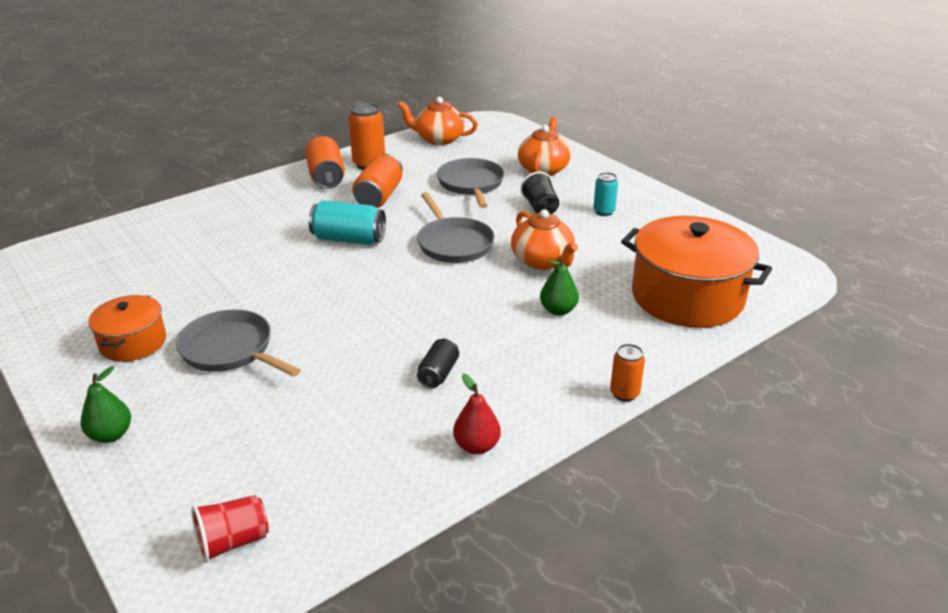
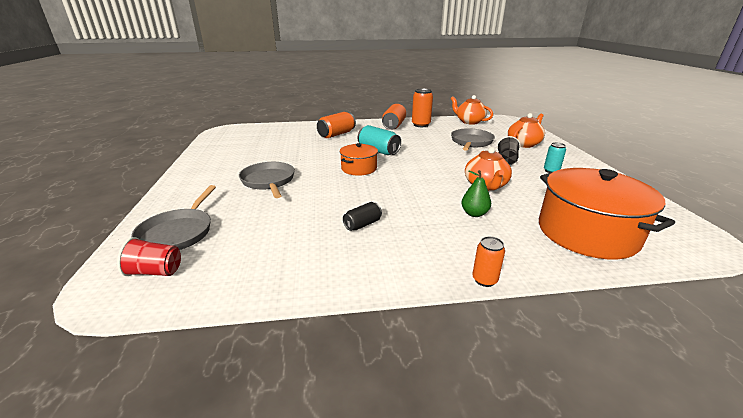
camera: 30 degrees right, 5 degrees down
green pear [81,366,131,443] -> none
orange pot [88,295,166,362] -> orange pot moved to [340,143,378,176]
orange can [352,154,403,208] -> orange can moved to [317,112,356,138]
grey pan [417,192,495,263] -> grey pan moved to [131,185,216,250]
red pear [453,374,501,454] -> none

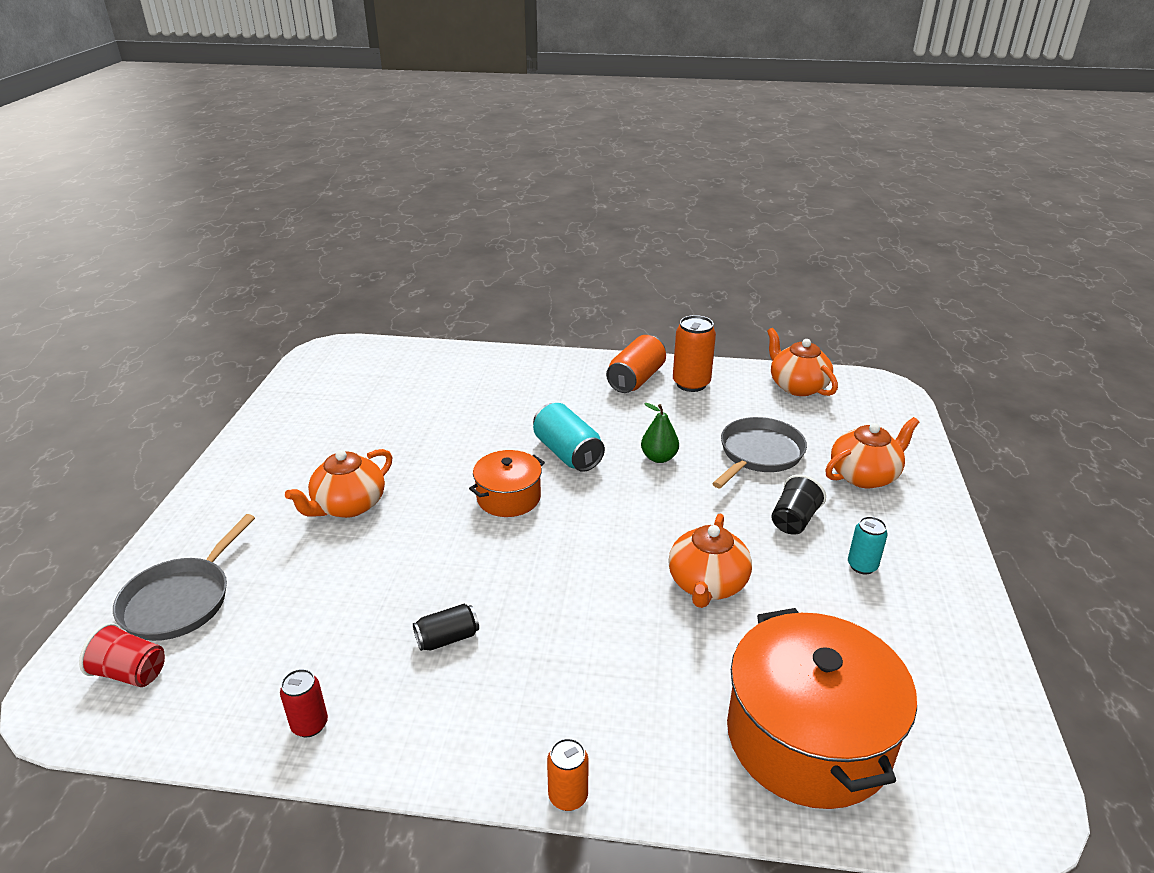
camera: 15 degrees right, 5 degrees up
grey pan [239,162,295,198] -> orange teapot [285,449,392,518]
orange can [317,112,356,138] -> none
green pear [461,170,491,217] -> green pear moved to [641,403,679,463]
none -> red can [280,669,328,737]

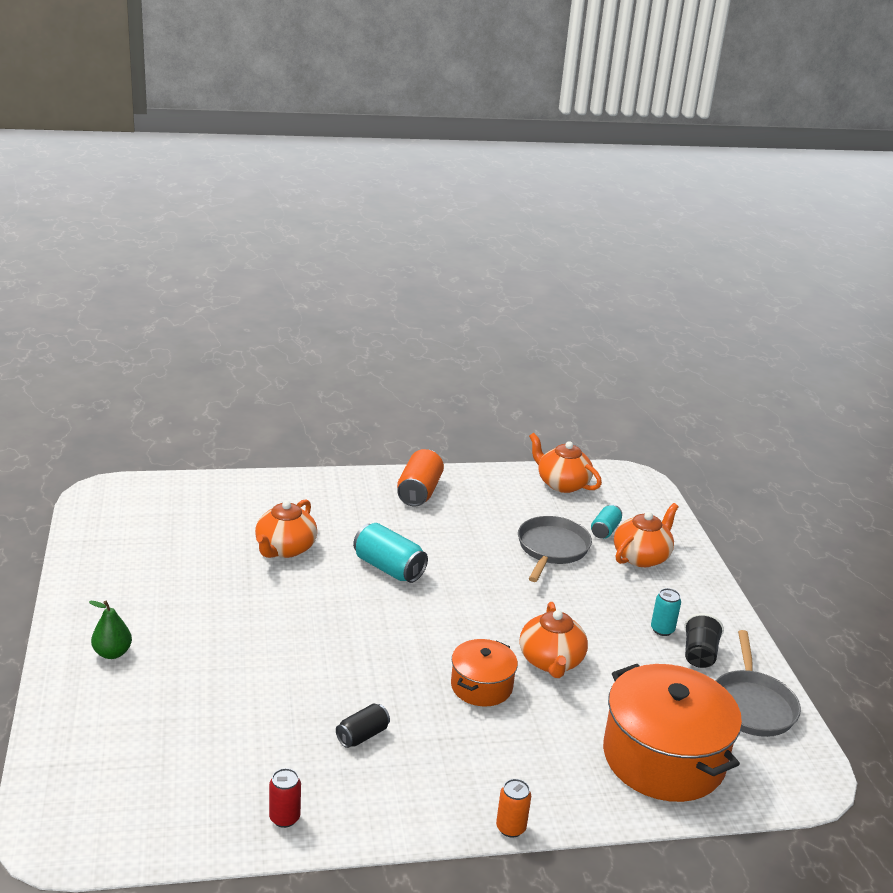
camera: 20 degrees left, 5 degrees down
red cup [79,623,165,687] -> none
grey pan [113,514,255,641] -> grey pan moved to [715,630,801,737]
orange teapot [285,449,392,518] -> orange teapot moved to [255,499,317,558]
orange pot [469,450,545,517] -> orange pot moved to [451,639,518,707]
green pear [641,403,679,463] -> green pear moved to [89,601,132,659]
orange can [673,315,716,392] -> none
black cup [771,474,826,535] -> black cup moved to [684,613,724,668]
none -> turquoise can [591,504,622,539]

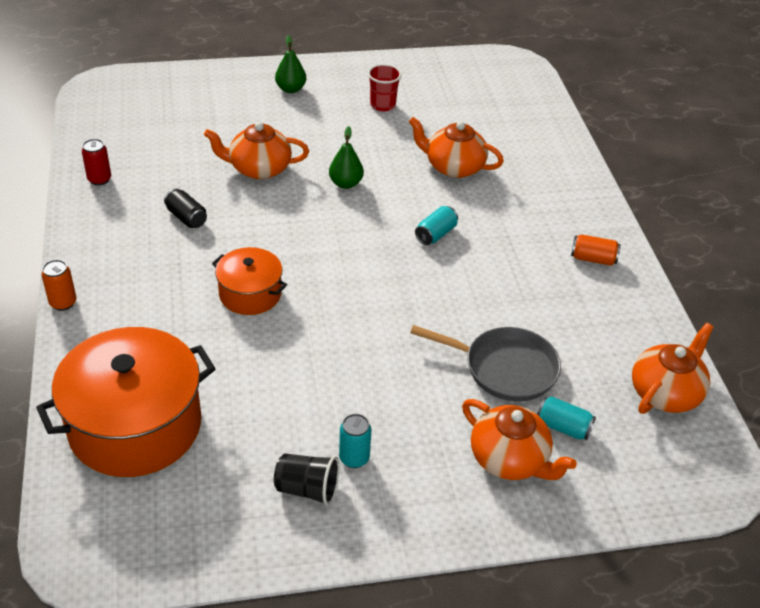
camera: 90 degrees right, 15 degrees up
turquoise can [353,523,428,583] -> turquoise can [415,206,458,245], size x0.60
orange can [397,449,444,506] -> orange can [571,235,621,266], size x0.60
orange teapot [520,602,588,678] -> orange teapot moved to [204,122,309,180]
grey pan [715,630,801,737] -> none
none -> green pear [329,126,364,189]
none -> red cup [368,64,402,112]

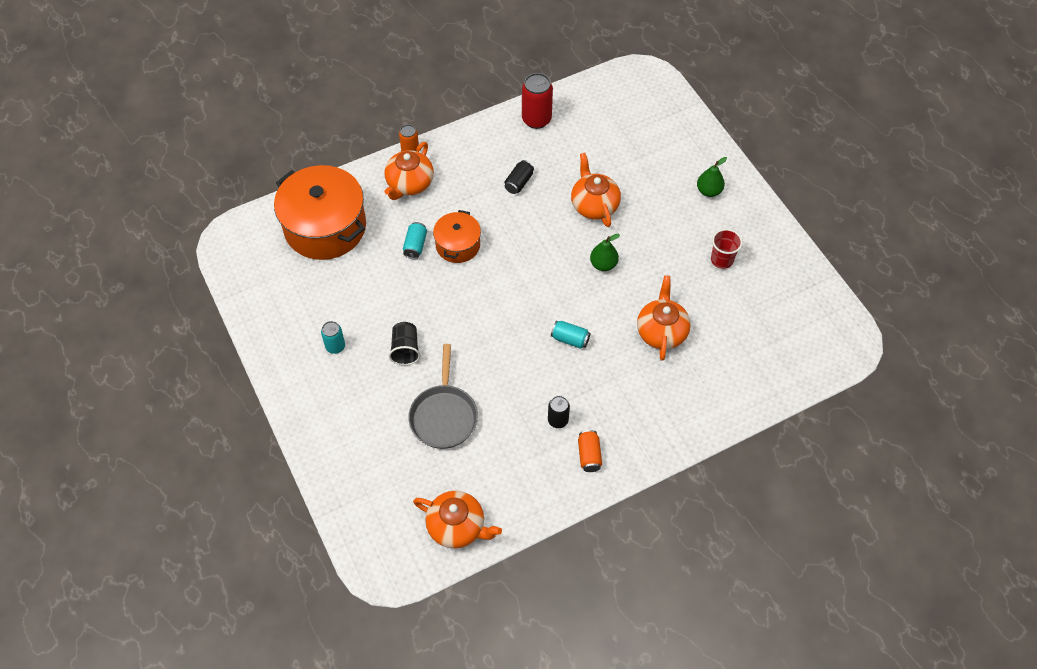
camera: 75 degrees right, 15 degrees up
red can [82,139,111,186] -> red can [522,73,553,129], size x1.68
black cup [274,453,339,506] -> black cup moved to [389,322,420,365]
orange teapot [462,399,577,480] -> orange teapot moved to [384,142,434,200]
turquoise can [537,396,596,440] -> turquoise can moved to [403,222,427,259]
none -> black can [548,396,570,428]

